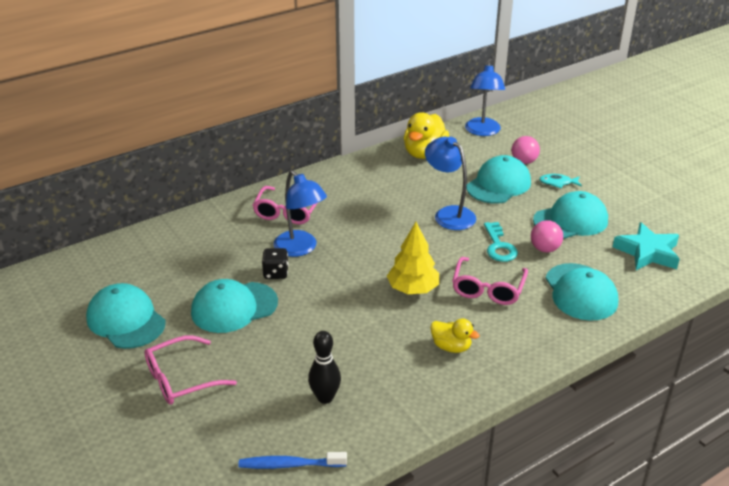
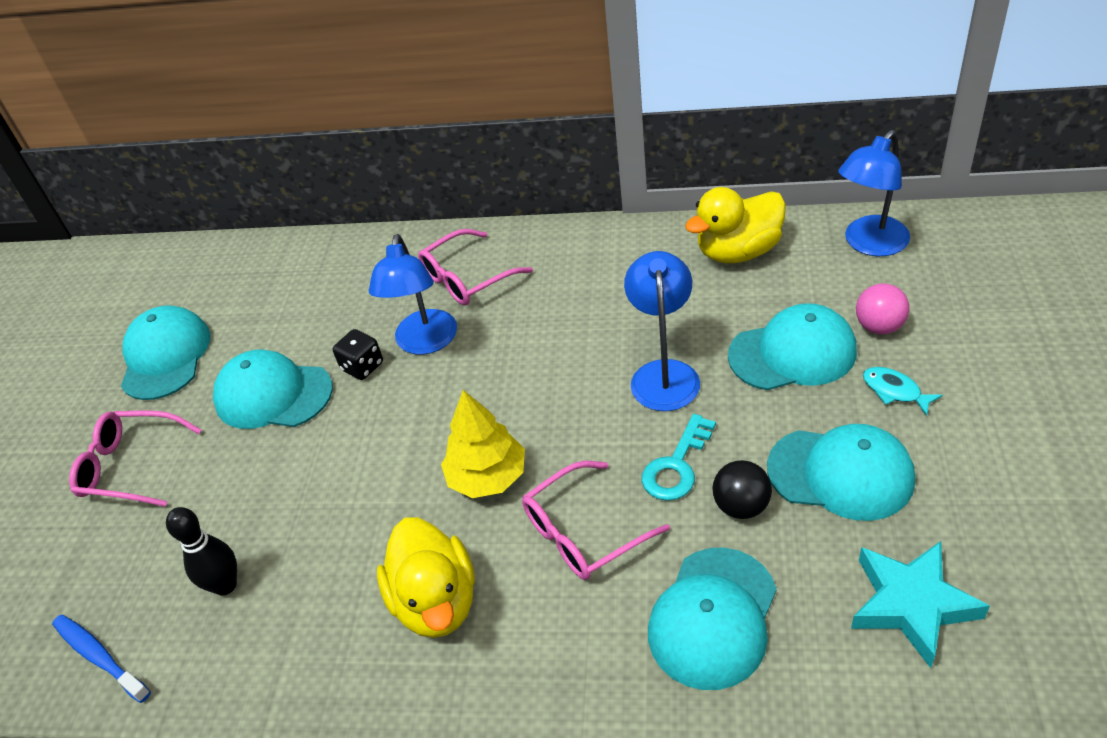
camera: 45 degrees right, 10 degrees up
yellow duck [430,318,480,353] -> yellow duck [377,517,475,638], size x1.73
pink ball [531,220,563,252] -> black ball [712,460,772,519]

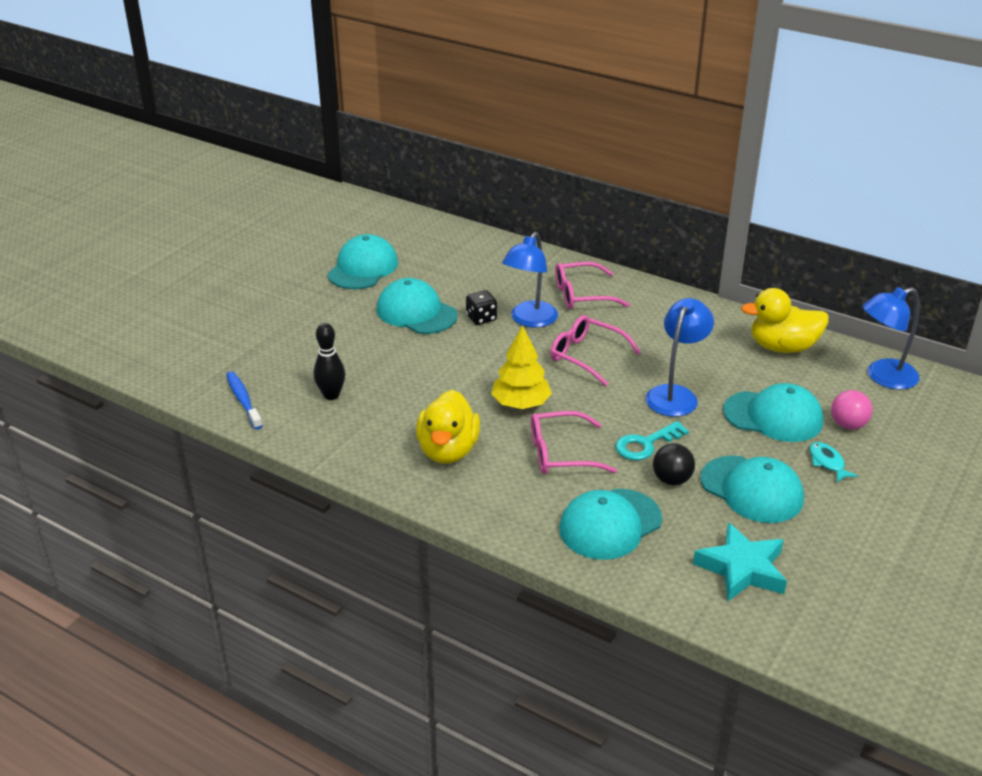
camera: 20 degrees right, 10 degrees down
pink glasses [69,411,202,507] -> pink glasses moved to [550,315,641,386]

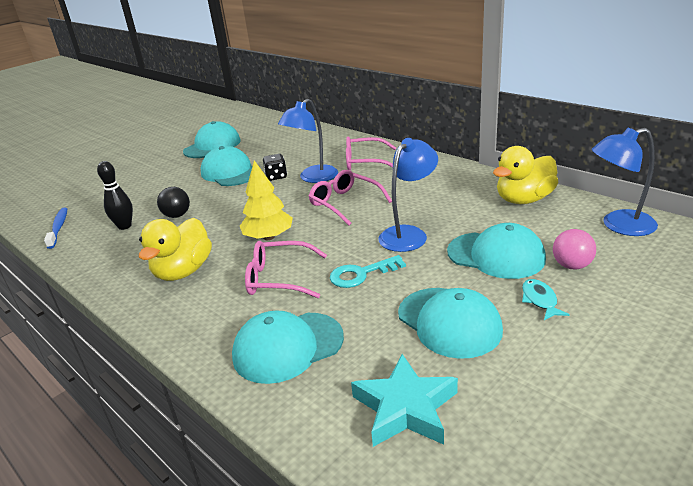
camera: 15 degrees right, 5 degrees down
black ball [653,443,695,485] -> black ball moved to [157,187,190,218]
yellow duck [741,288,829,353] -> yellow duck turned 45 degrees counterclockwise [493,146,558,204]

